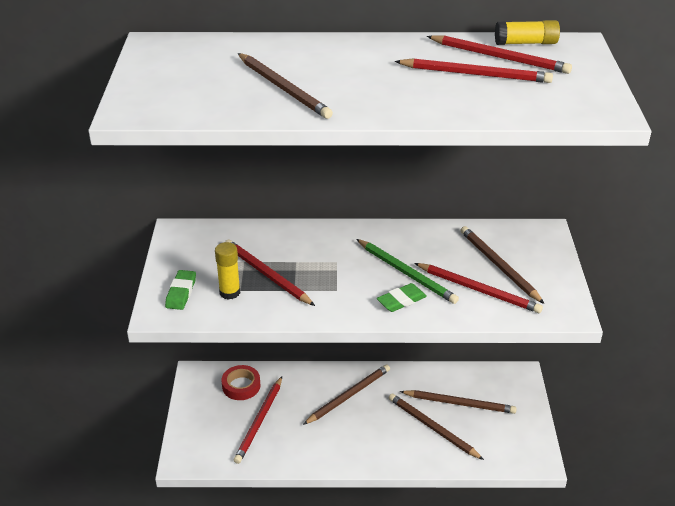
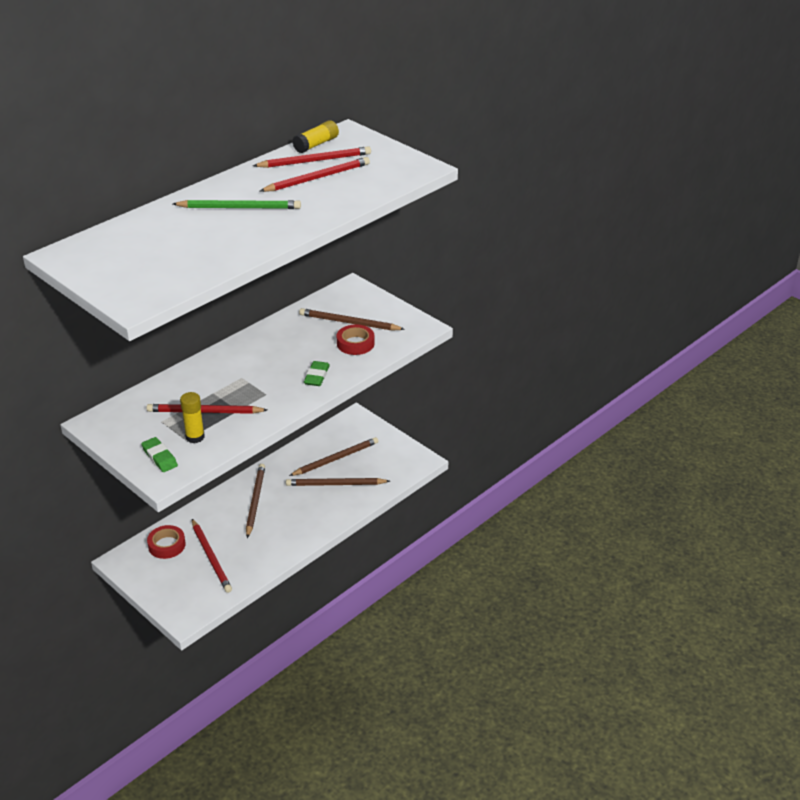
camera: 45 degrees left, 0 degrees up
brown pencil [238,53,333,119] -> none
green pencil [356,239,459,304] -> green pencil moved to [173,200,301,209]
red pencil [414,263,543,313] -> red tape [337,324,375,355]

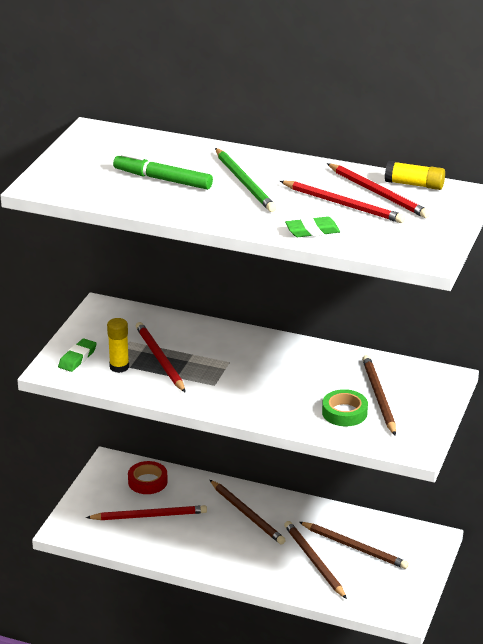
camera: 65 degrees right, 5 degrees down
red pencil [192,519,232,593] -> red pencil turned 135 degrees counterclockwise [86,505,207,520]
brown pencil [246,464,265,538] -> brown pencil turned 75 degrees clockwise [210,480,286,545]
green eraser [304,361,330,386] -> green eraser moved to [285,216,340,237]
red tape [337,324,375,355] -> green tape [322,389,368,427]
none -> green marker [113,153,213,190]

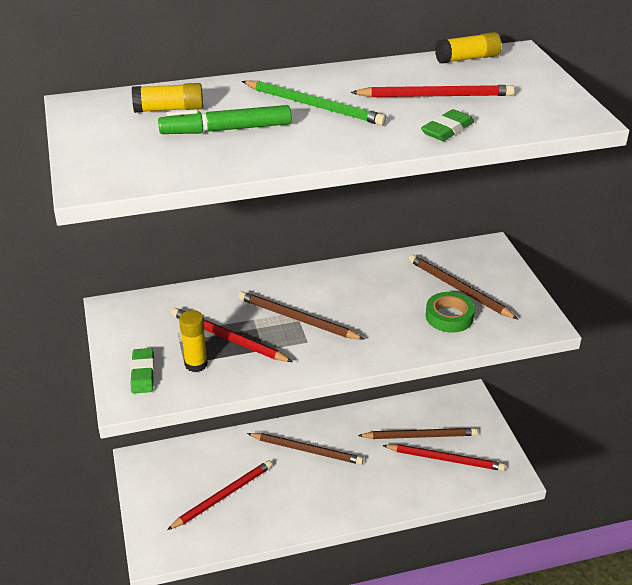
camera: 35 degrees left, 5 degrees up
red tape [128,461,168,494] -> none
brown pencil [284,521,347,599] -> brown pencil moved to [238,291,365,340]
red pencil [327,163,430,218] -> red pencil moved to [382,444,505,471]
none -> yellow glue stick [132,83,203,113]

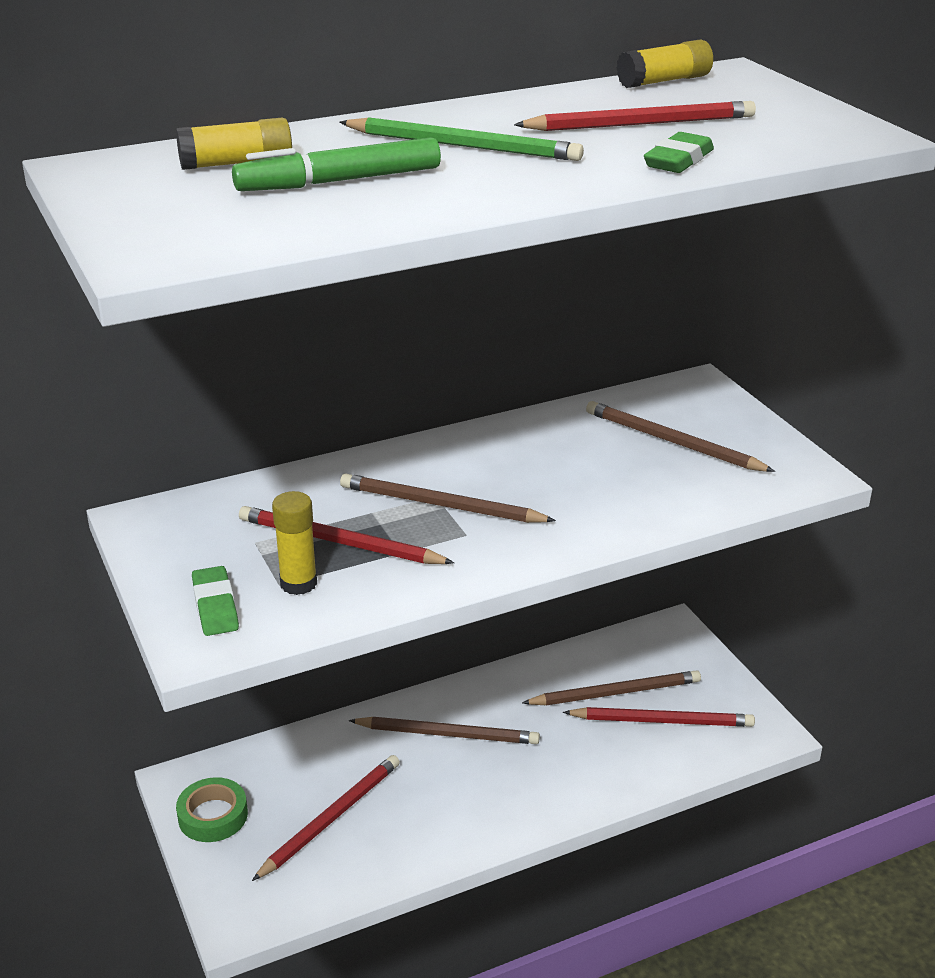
camera: 10 degrees left, 5 degrees down
green tape [426,292,475,333] -> green tape moved to [176,777,248,842]

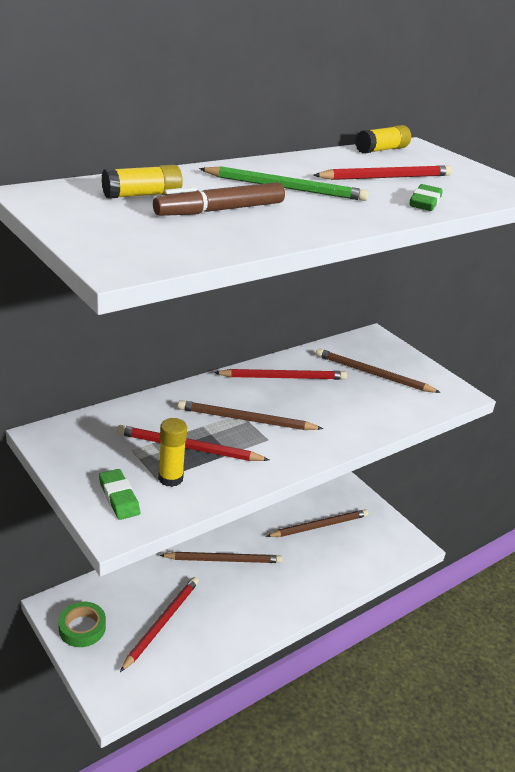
camera: 15 degrees left, 0 degrees up
green marker [232,137,441,191] -> brown marker [153,182,285,216]
red pencil [563,707,755,727] -> red pencil moved to [214,369,347,380]

